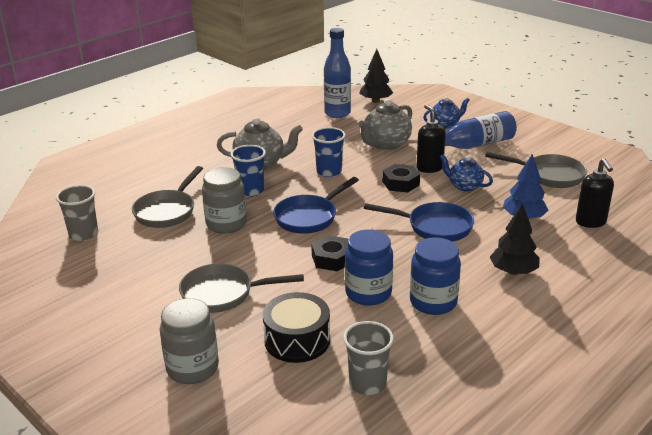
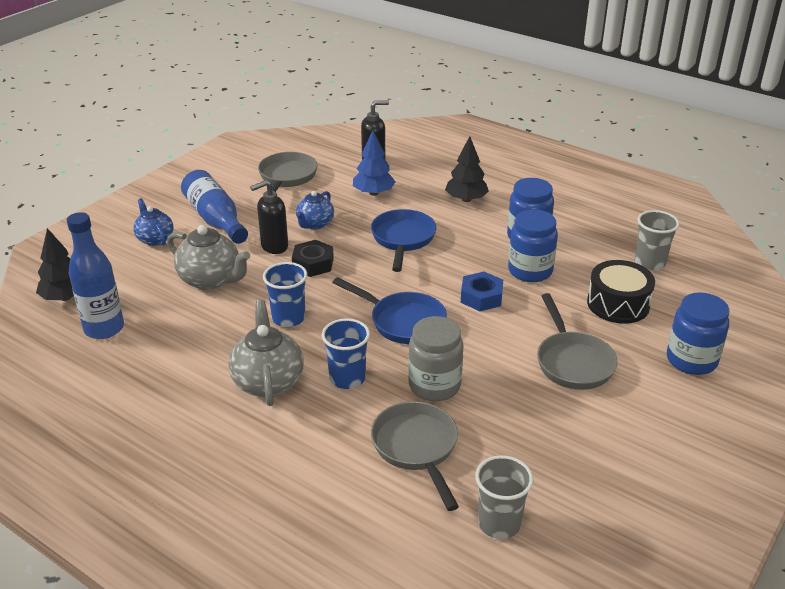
camera: 100 degrees left, 5 degrees up
grey pan [132,166,203,228] -> grey pan turned 120 degrees counterclockwise [371,401,459,511]
grey jar [160,298,219,384] -> blue jar [667,292,730,375]
black nut [311,235,348,271] -> blue nut [461,272,503,311]

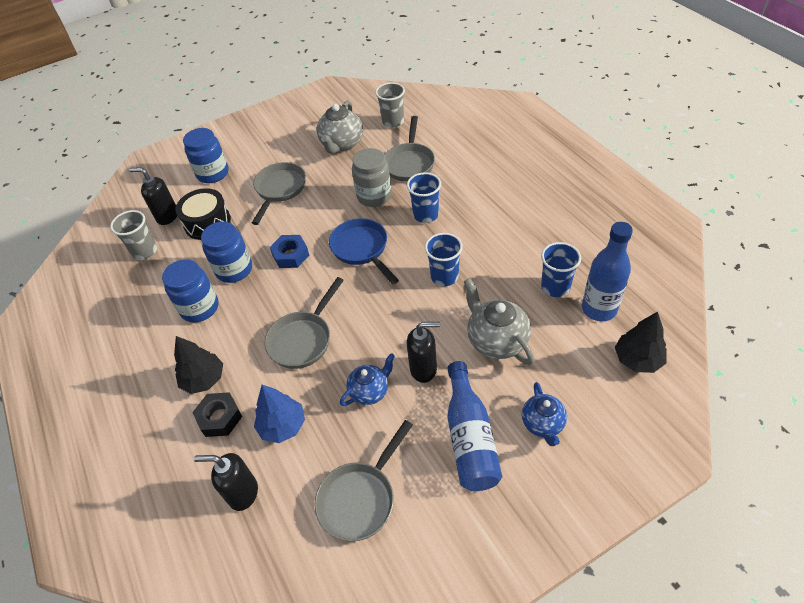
camera: 150 degrees left, 15 degrees up
grey teapot [228,300,304,406] -> grey teapot moved to [317,101,363,154]
black nut [292,240,334,277] -> black nut moved to [192,392,242,437]
blue pan [371,209,436,272] -> grey pan [264,277,344,369]
none -> black soap dispenser [129,167,177,225]
none -> blue cup [541,242,581,297]

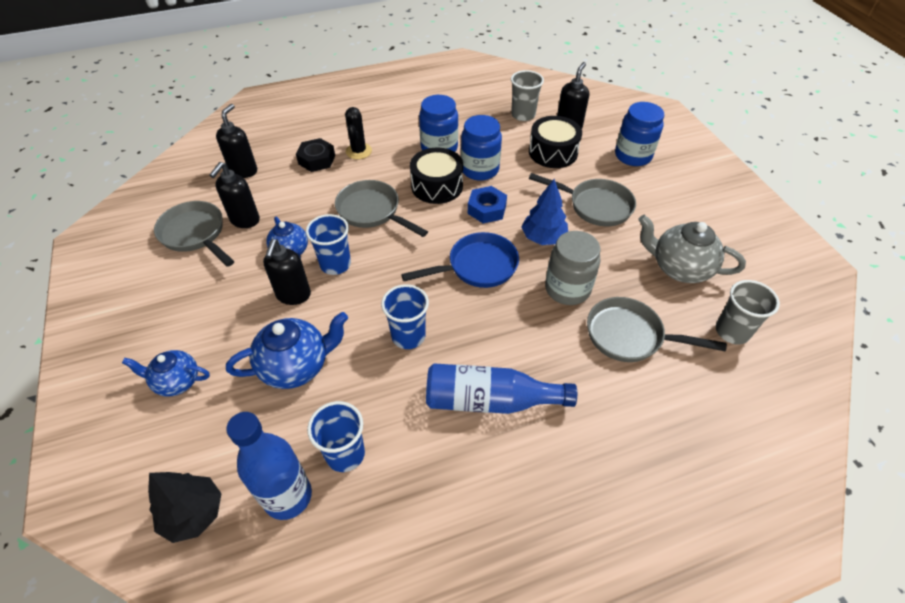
camera: 95 degrees right, 0 degrees up
black tree [174,336,223,394] -> black cactus [345,107,372,159]
blue tree [254,384,305,443] -> blue tree moved to [521,179,568,245]
blue cup [407,172,441,223] -> blue cup moved to [306,214,351,275]
blue bottle [447,361,502,491] -> blue bottle moved to [426,363,577,414]
grey teapot [464,278,534,365] -> blue teapot [226,312,348,389]
none -> black soap dispenser [210,162,260,228]
none -> black drum [410,148,463,204]

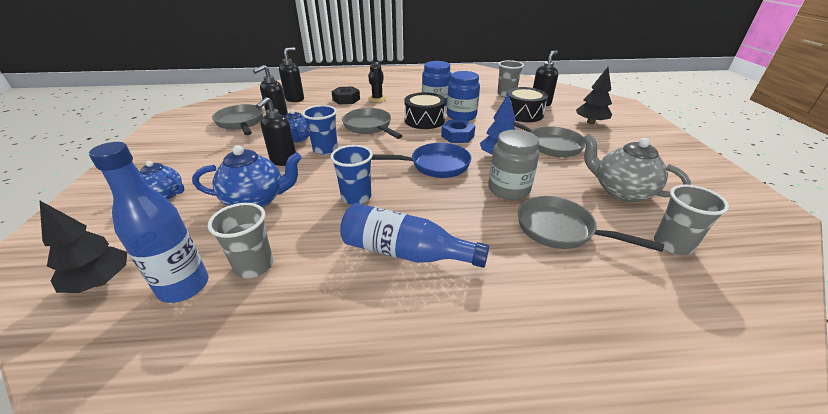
camera: 15 degrees right, 15 degrees down
blue cup [307,401,365,472] -> grey cup [208,203,273,278]
blue jar [615,102,664,166] -> black tree [576,67,612,124]

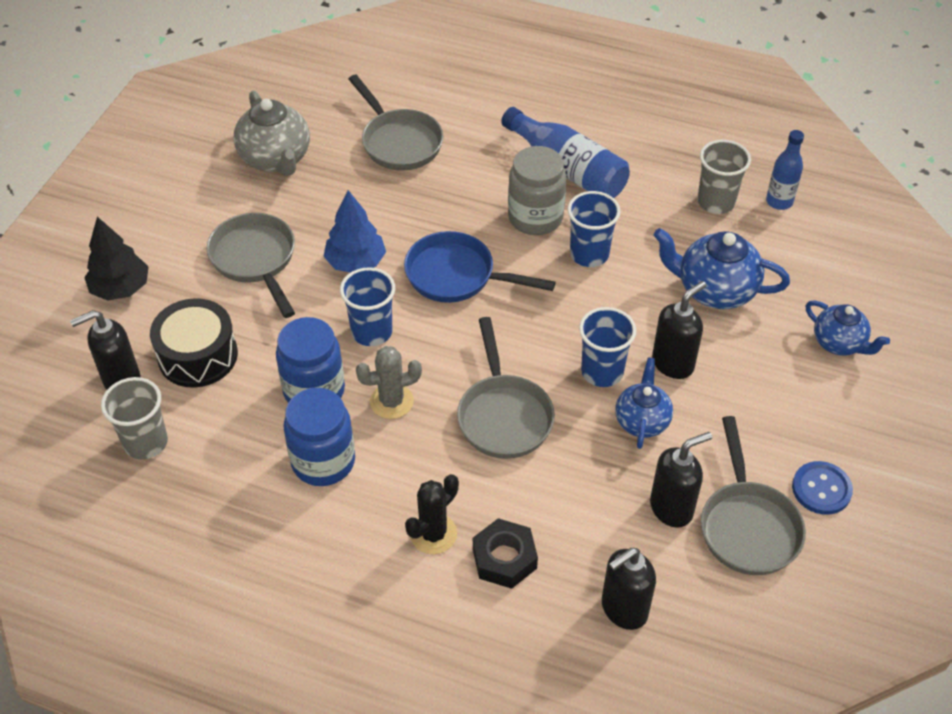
camera: 155 degrees left, 15 degrees up
black tree [39,200,127,293] -> none
blue bottle [89,142,208,303] -> blue bottle [766,130,804,210], size x0.61
black drum [404,92,446,129] -> grey cactus [356,346,422,419]
blue nut [441,120,475,143] -> blue cup [340,267,395,346]
grey jar [488,130,539,200] -> grey jar moved to [508,146,566,235]
grey cup [654,185,729,255] -> none
none -> blue button [792,461,853,515]

